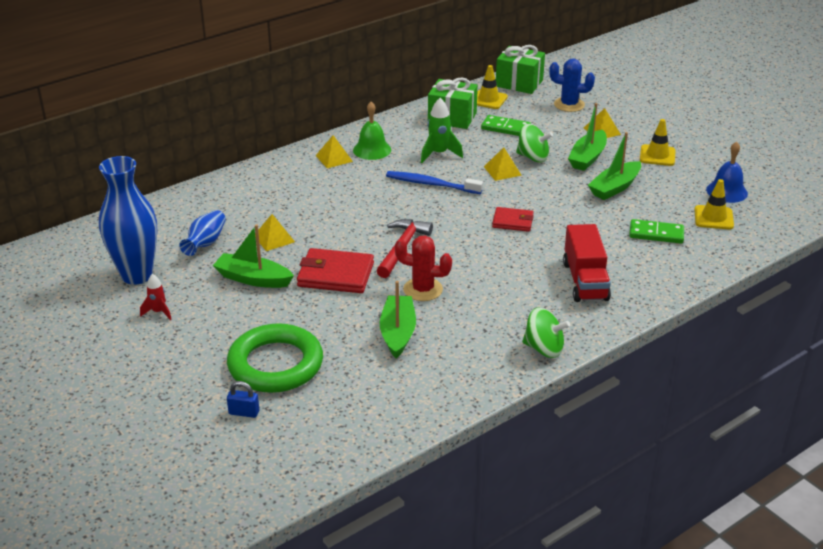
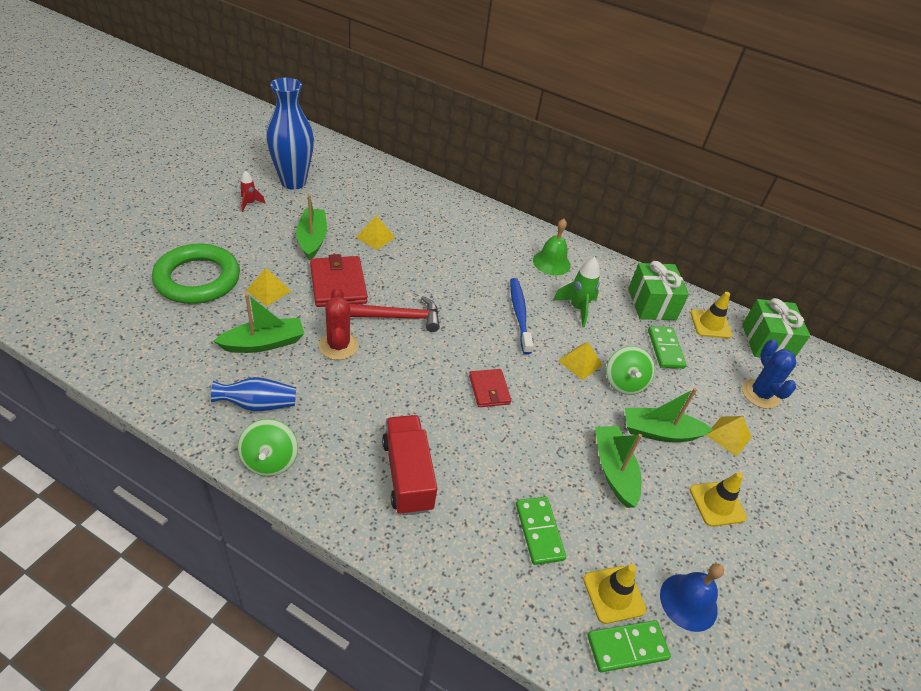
camera: 60 degrees right, 10 degrees up
blue vase [179,210,226,256] -> blue vase moved to [211,377,296,411]
blue padlock [227,381,259,418] -> none
yellow pyramid [316,135,353,168] -> yellow pyramid moved to [246,268,291,306]
red truck [563,224,611,302] -> red truck turned 105 degrees clockwise [382,415,437,515]
green boat [588,132,641,200] -> green boat turned 60 degrees clockwise [595,426,642,508]
none -> green domino [587,620,671,672]

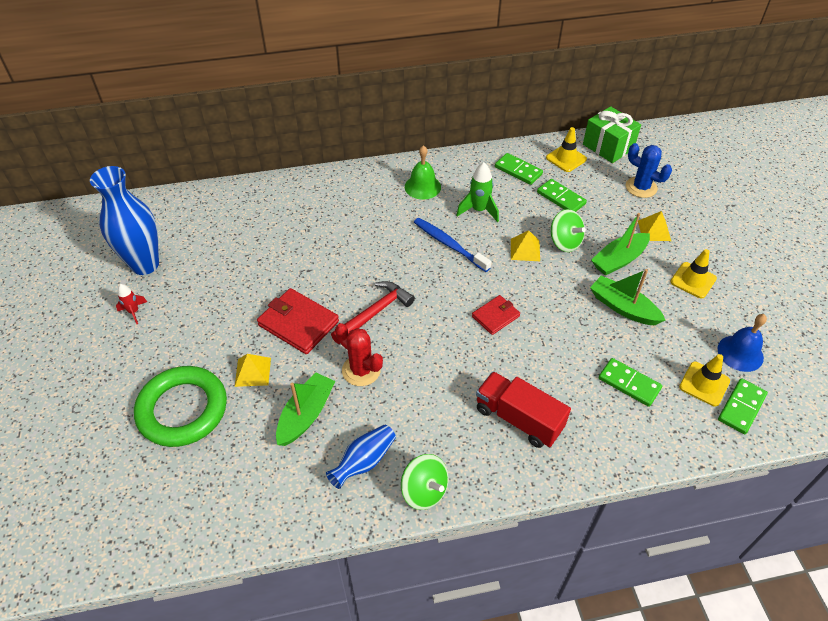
camera: 35 degrees left, 5 degrees up
green boat [296,195,327,261] -> none
yellow pyramid [356,216,396,250] -> none
red wallet [469,369,512,407] -> red wallet turned 75 degrees counterclockwise [472,295,520,335]
green gift [628,261,689,320] -> green domino [495,153,543,185]

